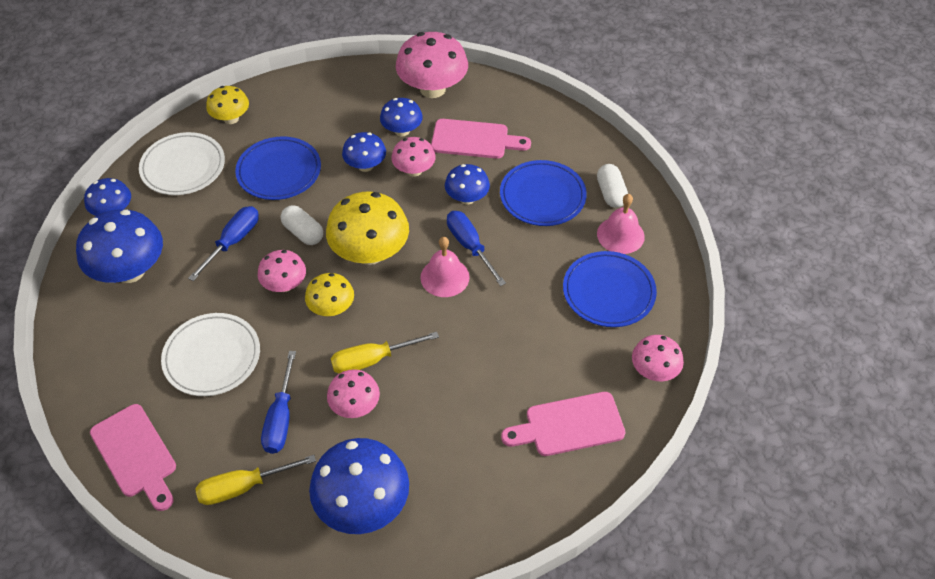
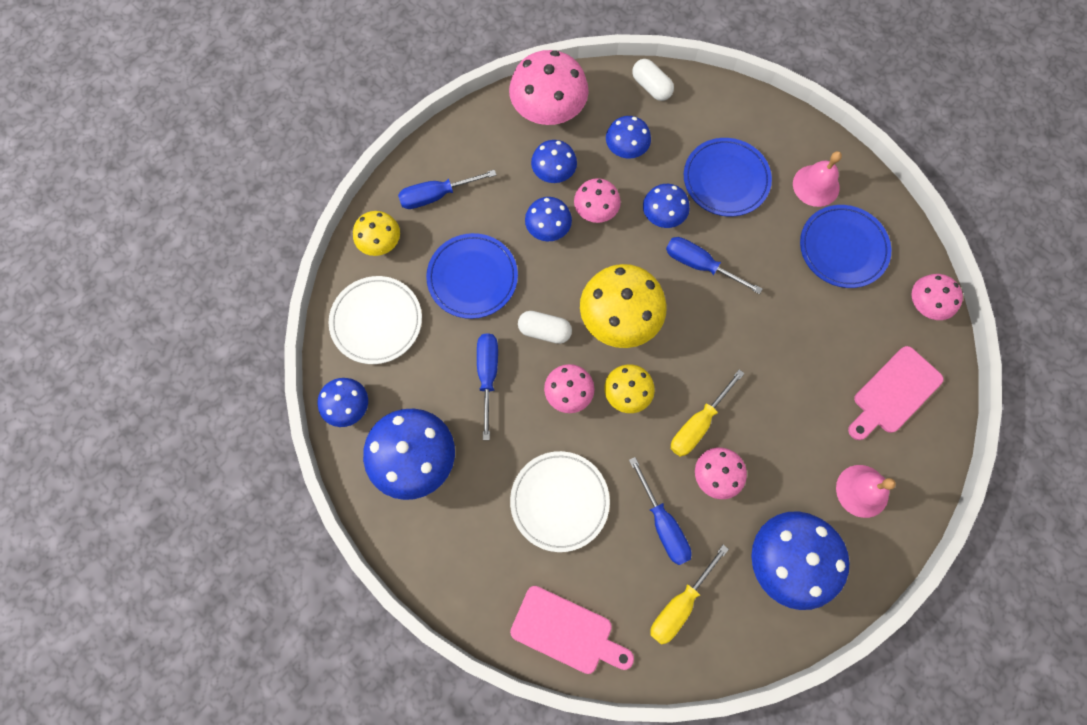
camera: 30 degrees left, 20 degrees up
pink bell [420,237,469,297] -> pink bell moved to [836,465,896,518]
pink cutting board [431,119,531,159] -> blue mushroom [606,116,651,159]
white capsule [597,164,628,208] -> white capsule moved to [632,59,674,101]
none -> blue screwdriver [398,170,496,209]

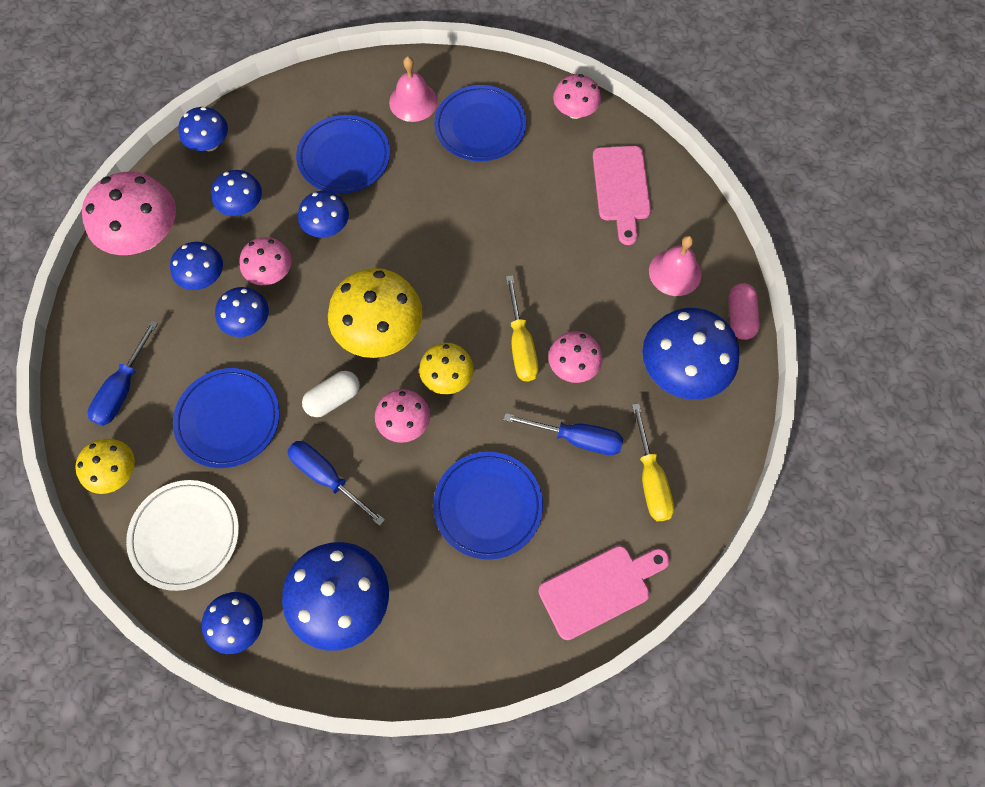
camera: 50 degrees left, 5 degrees down
white plate [510,451,610,552] -> blue plate [433,452,543,560]
white capsule [632,59,674,101] -> blue mushroom [178,107,228,151]
blue screwdriver [666,237,762,294] -> none
none -> pink capsule [728,283,760,340]

